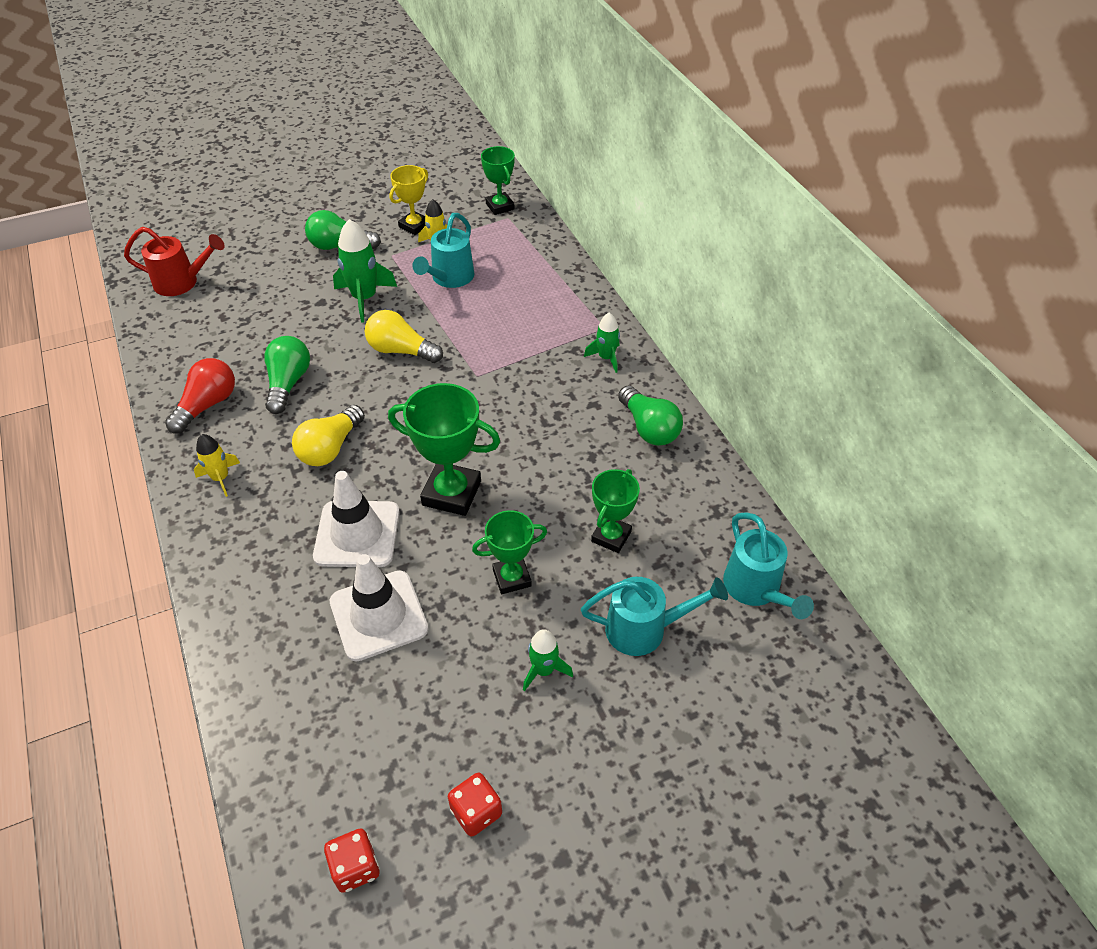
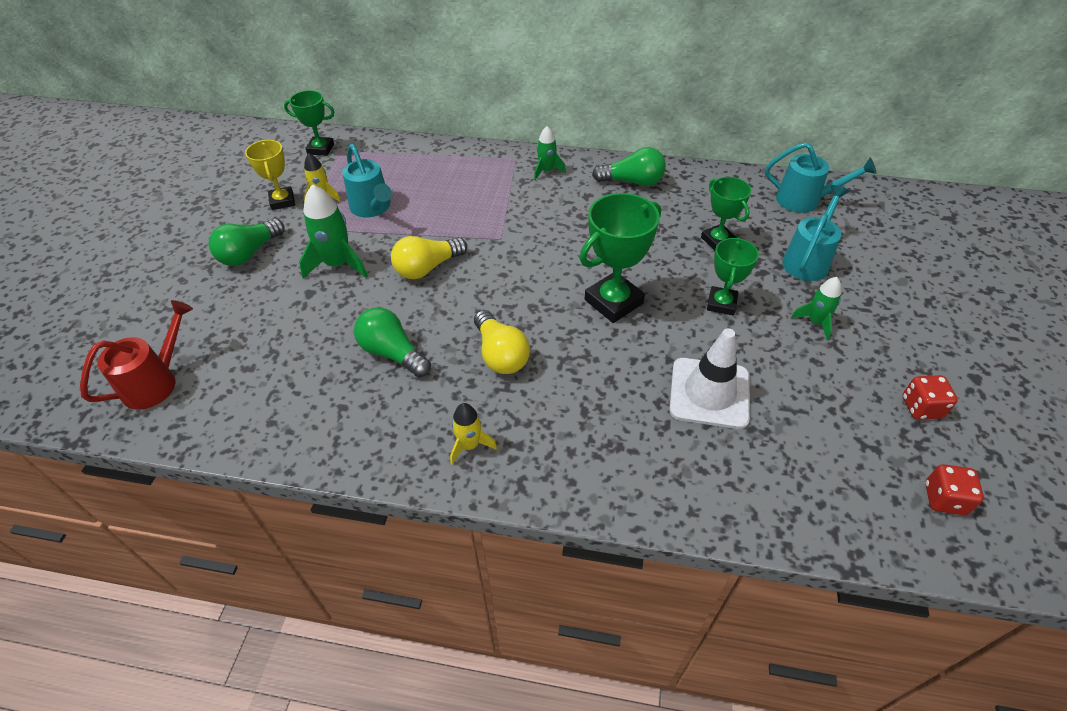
camera: 55 degrees left, 0 degrees up
red light bulb [165,358,235,434] -> none
white traffic cone [313,471,400,567] -> none

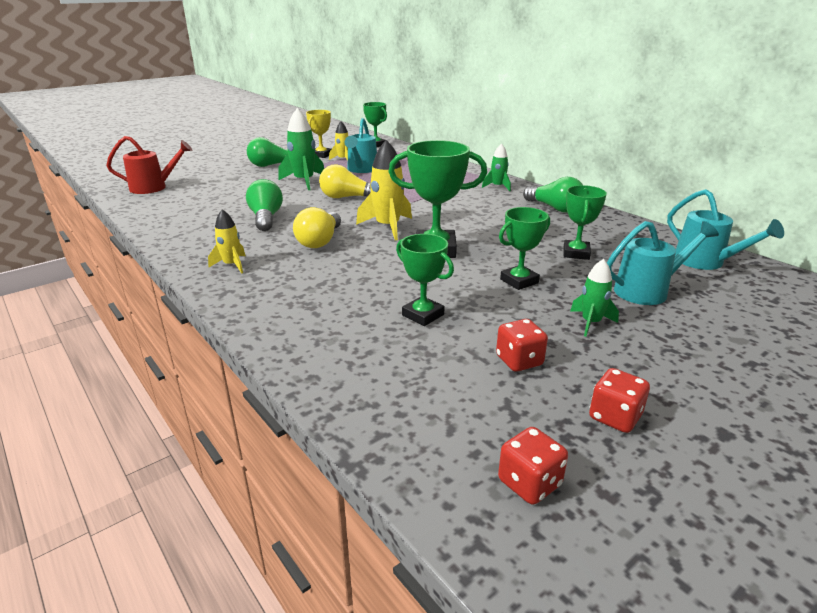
camera: 40 degrees right, 20 degrees down
white traffic cone [669,328,750,429] -> green trophy [396,234,454,326]
none -> yellow rocket [356,140,412,240]
none -> red dice [496,319,548,372]

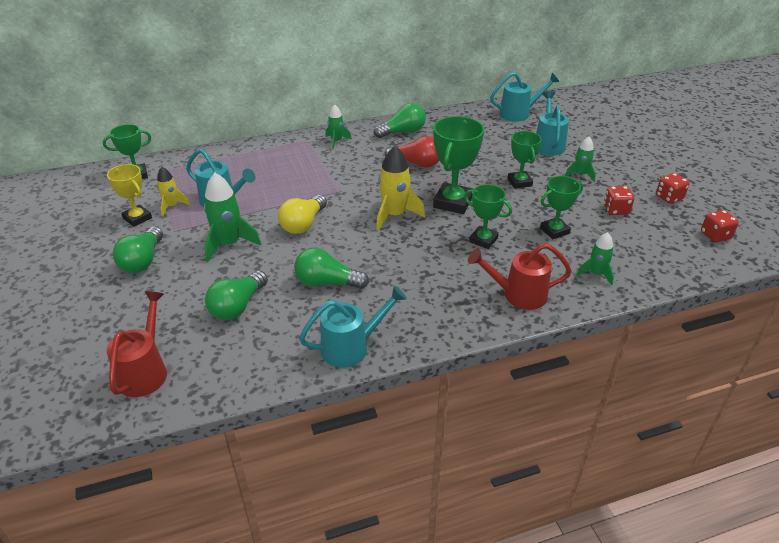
camera: 70 degrees left, 10 degrees up
yellow rocket [208,209,245,273] -> none
yellow light bulb [293,207,341,248] -> none
green trophy [563,185,607,260] -> green trophy moved to [464,184,512,249]
none -> green light bulb [205,271,268,320]
none -> turquoise watering can [299,286,407,368]
none -> red light bulb [384,136,439,168]
none -> red watering can [468,243,572,310]
none -> green rocket [577,232,614,286]

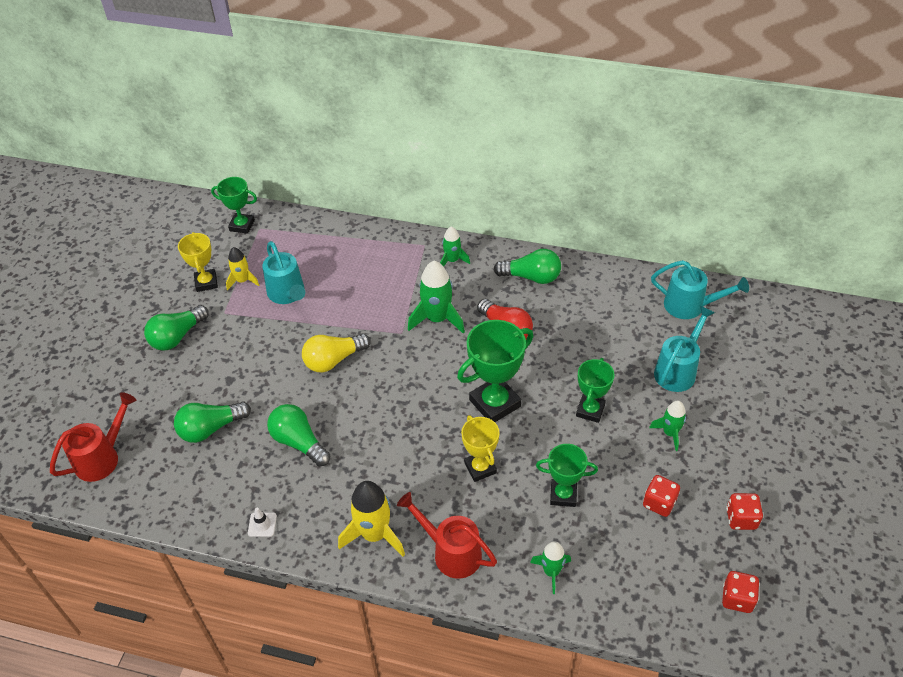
camera: 35 degrees right, 10 degrees up
green rocket [204,173,261,262] -> green rocket moved to [408,261,465,333]
turquoise watering can [299,286,407,368] -> white traffic cone [248,508,277,537]
yellow rocket [376,146,425,231] -> yellow rocket moved to [338,481,405,556]
green trophy [464,184,512,249] -> yellow trophy [461,415,500,482]

